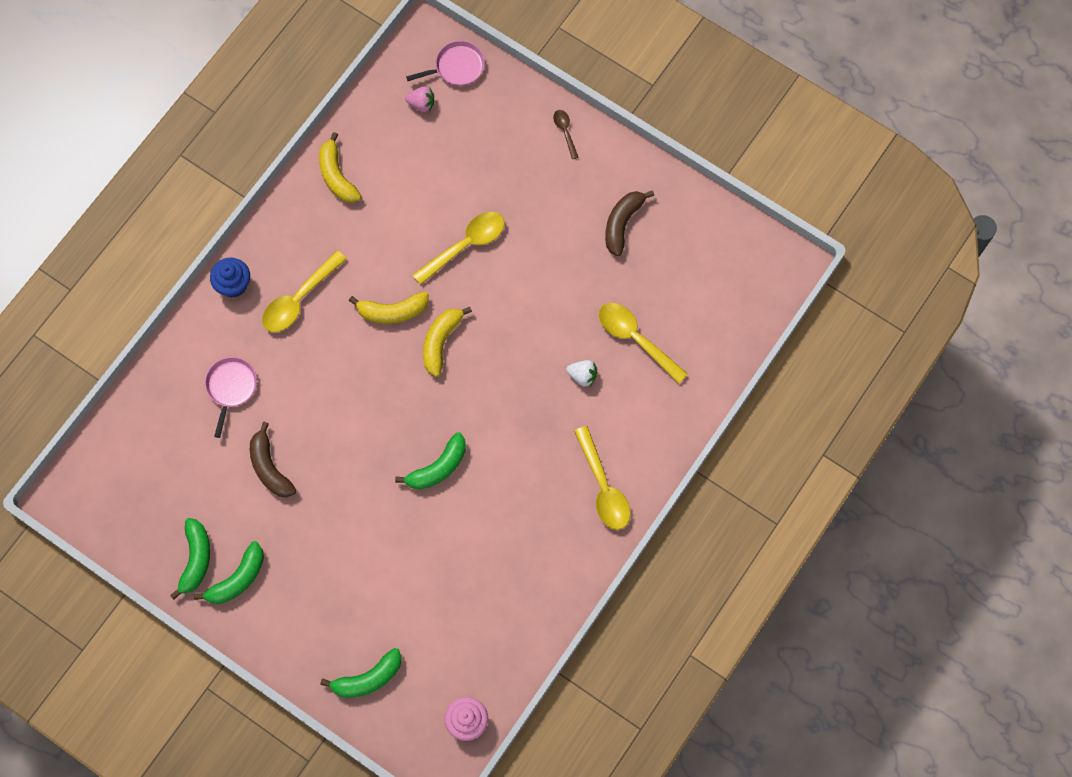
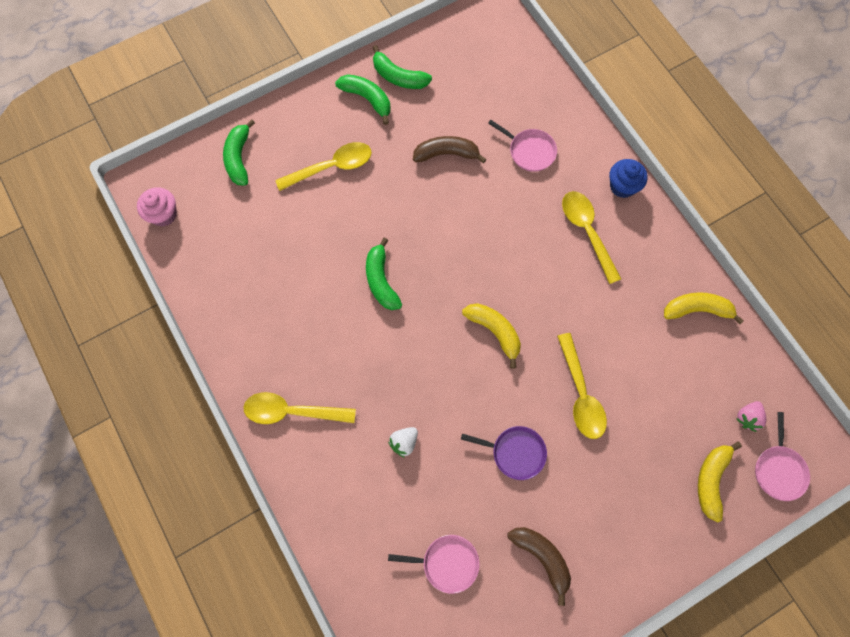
camera: 115 degrees right, 0 degrees up
green banana [194,541,264,604] -> green banana turned 150 degrees clockwise [335,74,390,125]
yellow banana [349,292,429,324] -> yellow banana moved to [698,441,742,522]
brown spoon [553,110,578,159] -> none
yellow spoon [599,303,688,384] -> yellow spoon moved to [275,142,372,191]
none -> pink pan [388,535,480,594]
none -> purple pan [461,426,547,480]

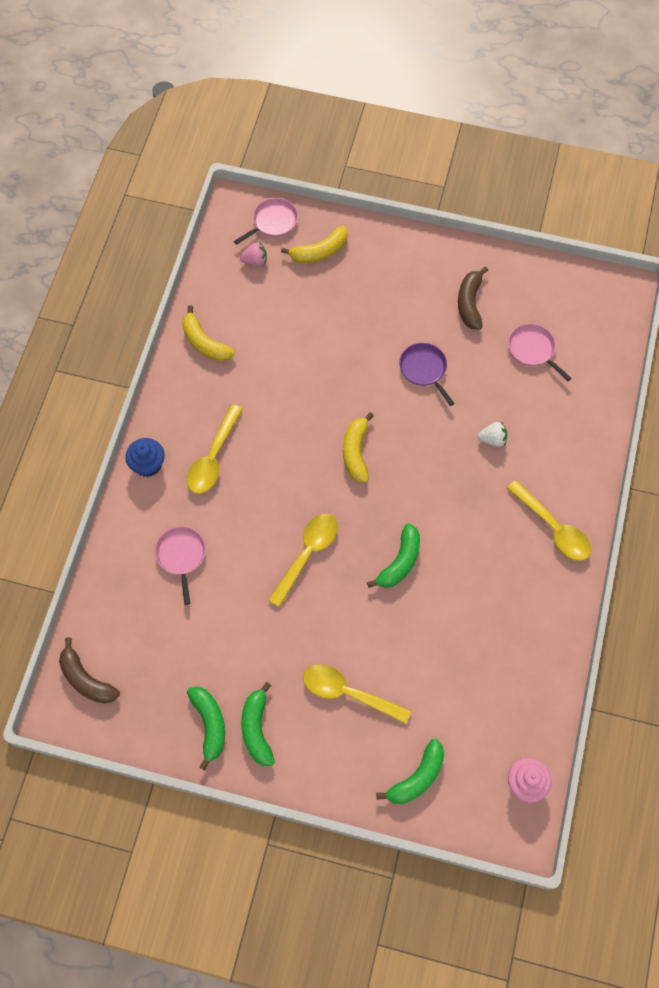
camera: 135 degrees left, 5 degrees down
brown banana [413,136,486,163] -> brown banana moved to [59,637,120,704]
yellow spoon [557,333,607,439] -> yellow spoon moved to [268,514,338,607]

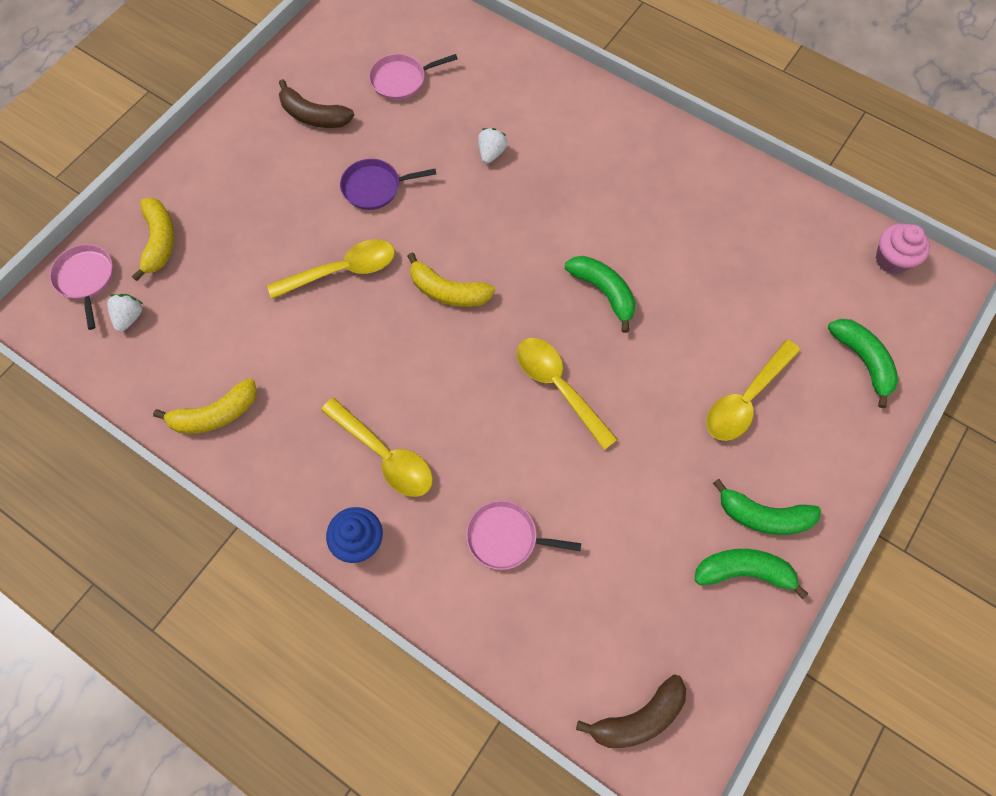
camera: 70 degrees left, 0 degrees up
pink strawberry [240,242,267,266] -> white strawberry [107,294,143,332]
yellow spoon [507,480,591,561] -> yellow spoon moved to [267,239,395,299]

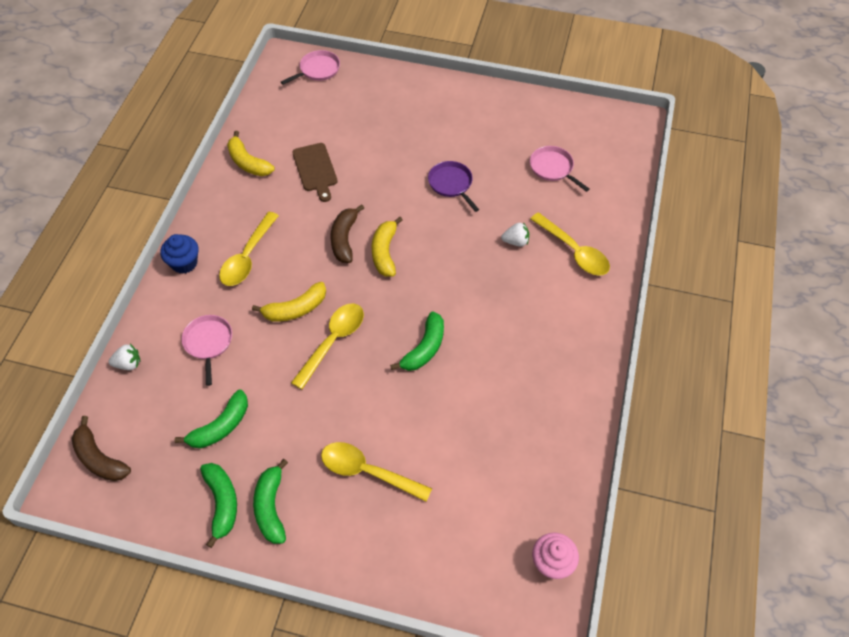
camera: 70 degrees right, 10 degrees down
white strawberry [107,294,143,332] -> white strawberry moved to [108,344,141,370]
yellow banana [132,198,174,281] -> yellow banana moved to [252,282,326,322]
yellow spoon [267,239,395,299] -> yellow spoon moved to [530,212,610,276]
brown banana [279,79,354,128] -> brown banana moved to [330,204,364,263]
green banana [828,319,898,408] -> green banana moved to [174,389,248,448]
none -> brown cutting board [292,143,338,202]

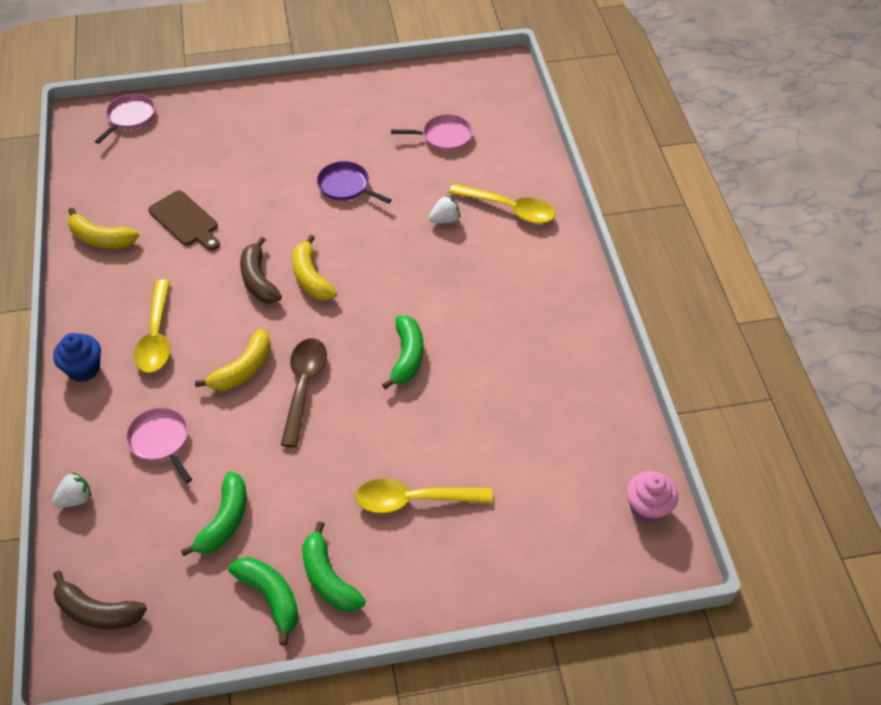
camera: 25 degrees left, 5 degrees down
yellow spoon [291,303,364,389] -> brown spoon [281,338,327,447]
pink pan [530,146,589,192] -> pink pan turned 150 degrees clockwise [391,114,473,151]

